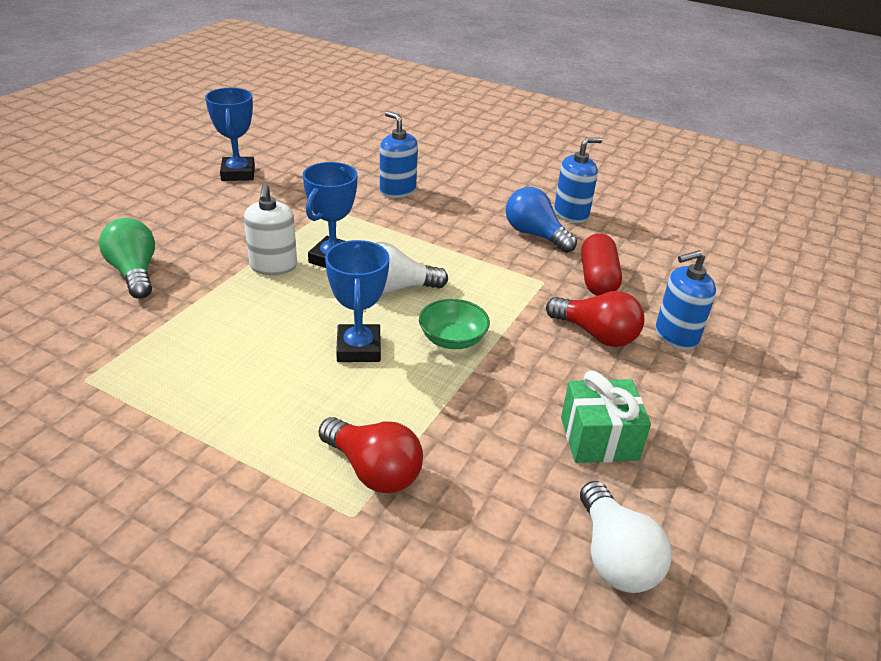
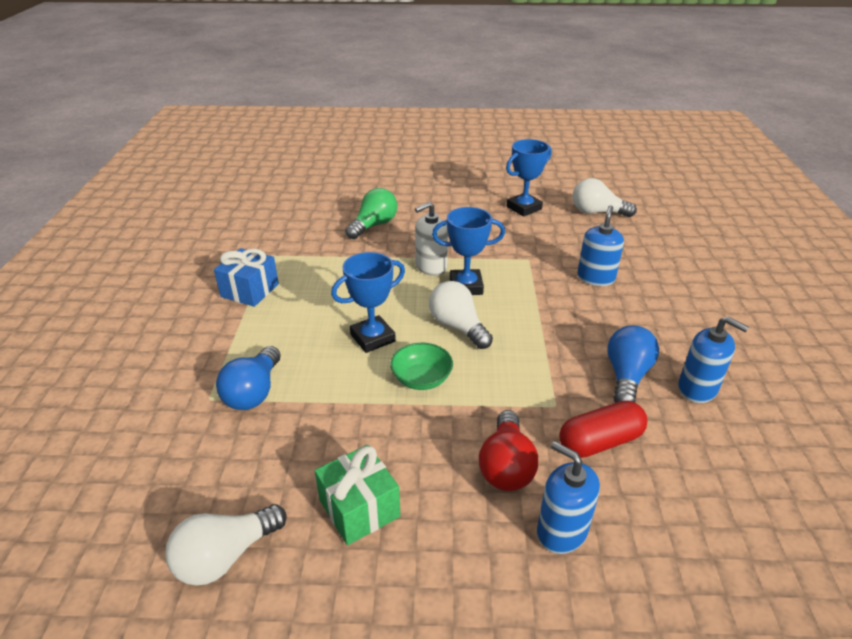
camera: 65 degrees right, 0 degrees up
red light bulb [318,417,423,493] -> blue light bulb [216,346,281,410]
none -> blue gift [214,248,279,307]
none -> white light bulb [573,178,637,217]

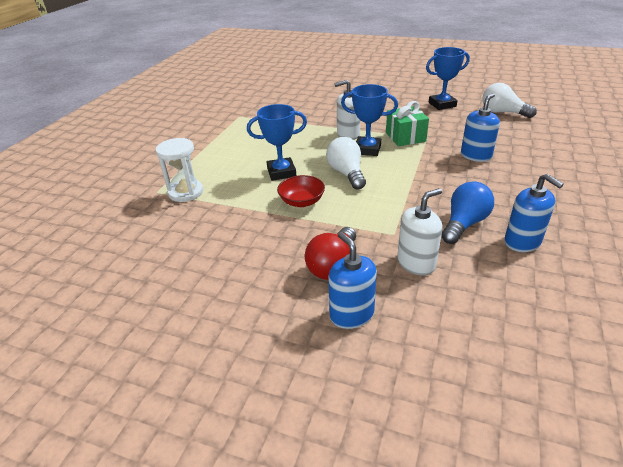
camera: 20 degrees right, 0 degrees up
white light bulb [165,504,287,586] -> none
blue gift [214,248,279,307] -> none
blue light bulb [216,346,281,410] -> white hourglass [156,138,203,202]
green gift [315,445,400,545] -> green gift moved to [386,101,429,146]
green light bulb [345,188,397,239] -> none
green bowl [390,343,453,390] -> red bowl [277,175,325,207]
red capsule [559,401,647,458] -> white soap dispenser [397,188,443,275]

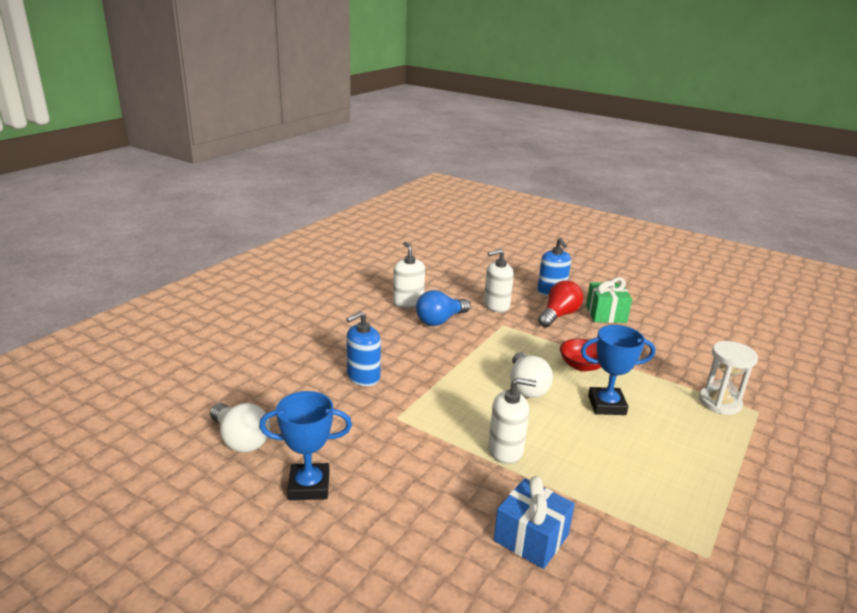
camera: 170 degrees left, 10 degrees down
blue trophy [341,84,398,156] -> none
green gift [386,101,429,146] -> green gift moved to [586,277,632,323]
blue soap dispenser [504,174,564,252] -> white soap dispenser [393,242,425,308]
none -> blue gift [494,476,575,569]

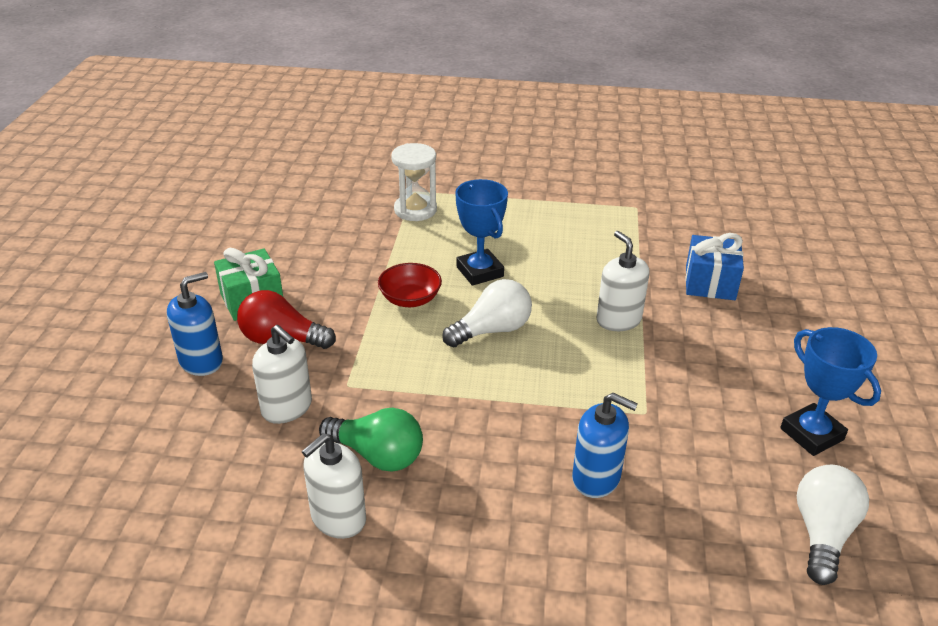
camera: 115 degrees left, 10 degrees up
blue light bulb [416,290,470,326] -> green light bulb [319,408,423,471]

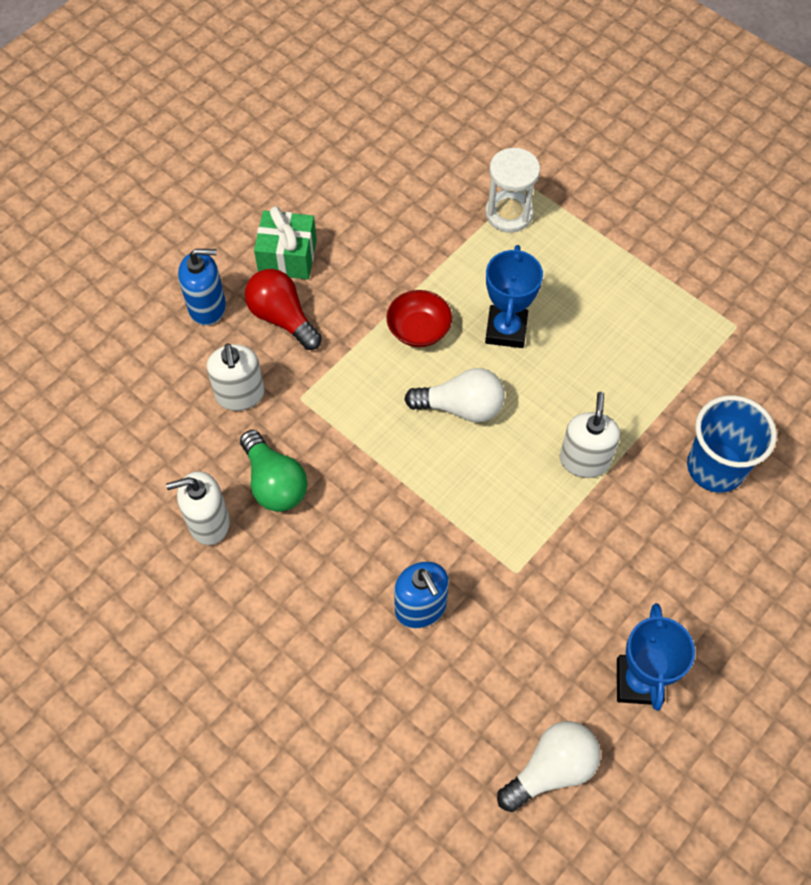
camera: 35 degrees right, 25 degrees up
blue gift [685,233,744,300] -> blue cup [687,395,777,493]

